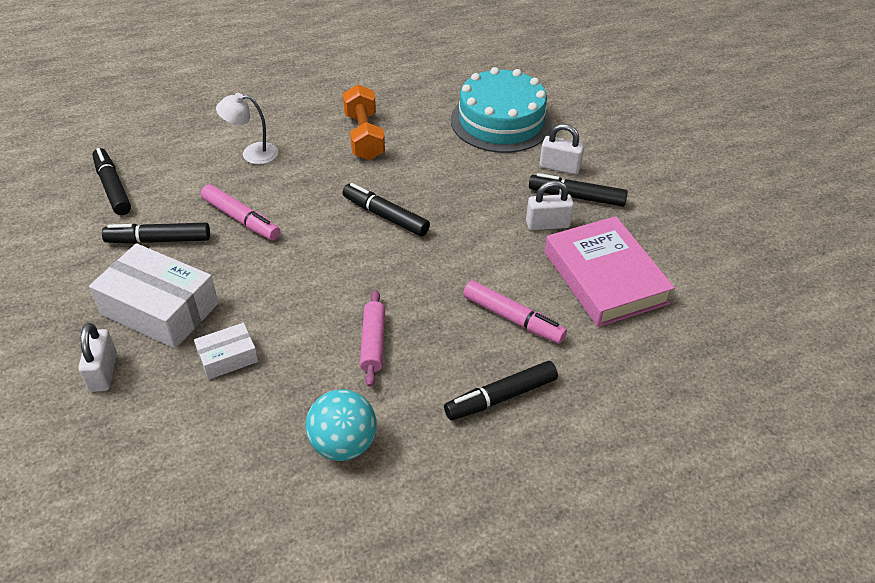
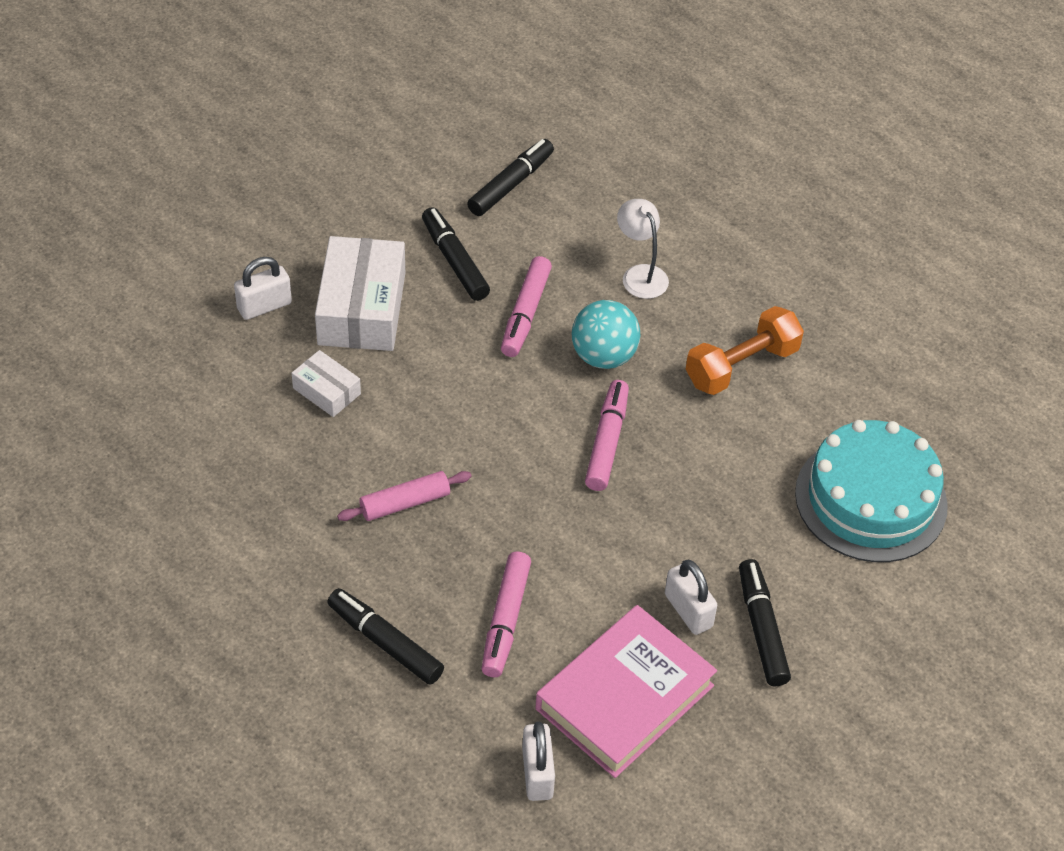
camera: 65 degrees right, 5 degrees up
turquoise ball [306,389,376,461] -> turquoise ball moved to [571,300,641,369]
black marker [342,183,430,237] -> pink marker [585,380,629,491]
white padlock [539,124,584,175] -> white padlock moved to [522,721,555,801]

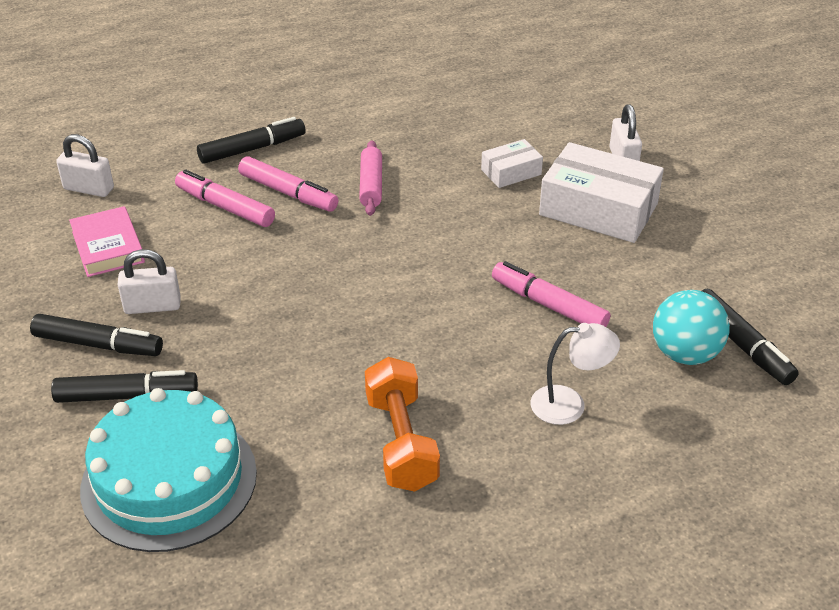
camera: 115 degrees right, 10 degrees down
black marker [422,207,490,301] -> black marker moved to [51,370,198,403]
pink book [535,605,717,778] -> pink book [69,206,145,277], size x0.61
turquoise ball [571,300,641,369] -> turquoise ball moved to [653,290,730,365]
pink marker [585,380,629,491] -> pink marker moved to [238,156,338,212]

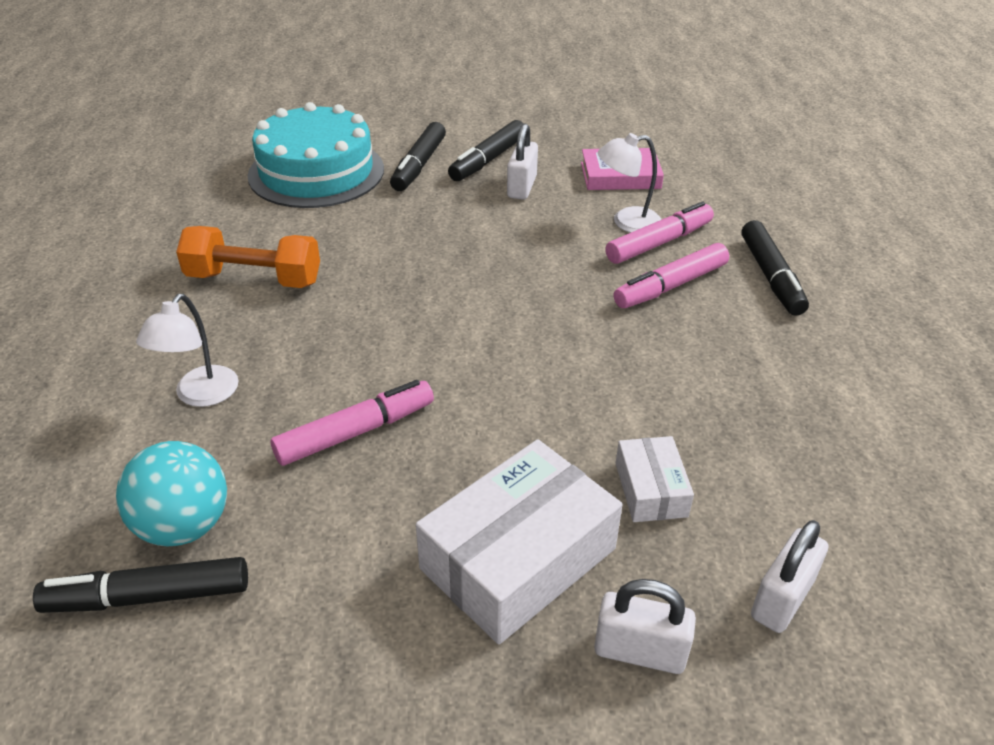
camera: 110 degrees right, 0 degrees up
white padlock [56,134,114,197] -> white padlock moved to [751,520,828,633]
pink rolling pin [359,140,382,216] -> none
none -> white lamp [598,133,661,233]

